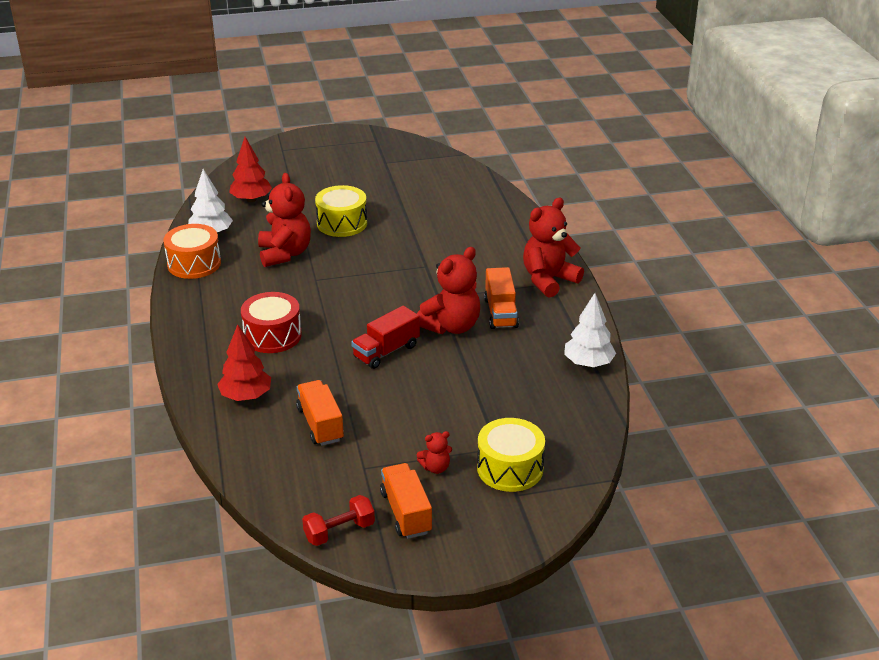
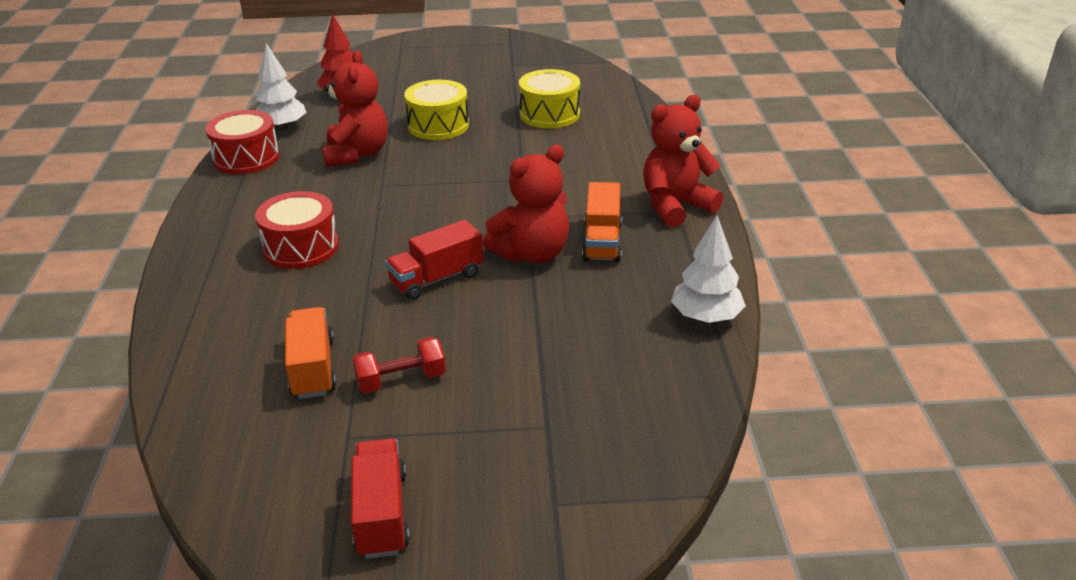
camera: 10 degrees right, 0 degrees up
orange drum [163,224,221,279] -> red drum [205,110,279,174]
red tree [217,324,271,401] -> none
red dumbbell [302,495,375,546] -> red dumbbell moved to [352,337,446,393]
orange truck [380,463,432,539] -> red truck [351,438,410,559]
red teddy bear [417,431,452,474] -> none
yellow drum [477,418,545,492] -> yellow drum moved to [519,69,580,128]

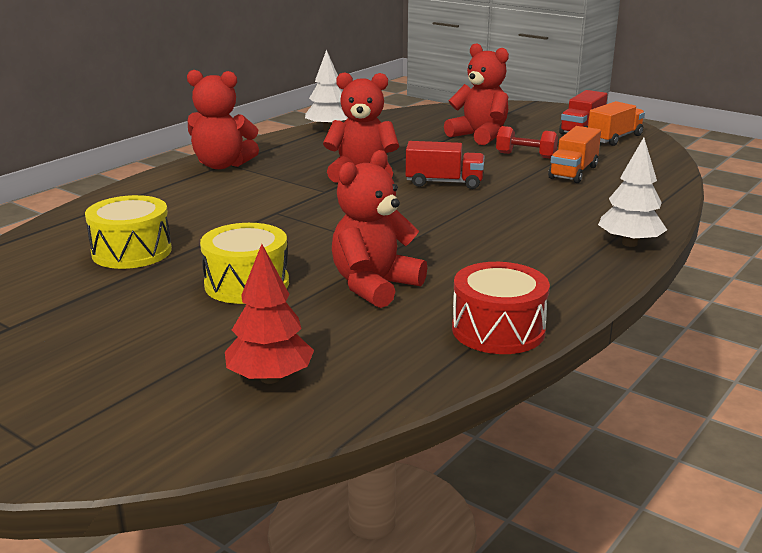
camera: 140 degrees left, 10 degrees down
white tree [255,43,307,130] -> white tree moved to [598,138,667,247]
red drum [255,191,339,269] -> none
orange truck [582,182,622,262] -> orange truck moved to [588,101,645,146]
none -> red teddy bear [444,43,509,145]

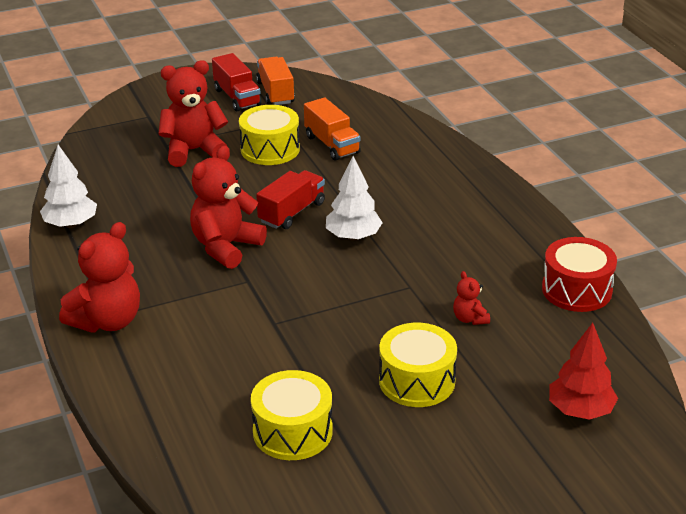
camera: 60 degrees left, 10 degrees up
red teddy bear [332,150,427,308] -> red teddy bear [453,271,490,325], size x0.47
red dumbbell [496,126,558,159] -> yellow drum [239,105,300,165]
white tree [598,138,667,247] -> white tree moved to [326,156,383,241]

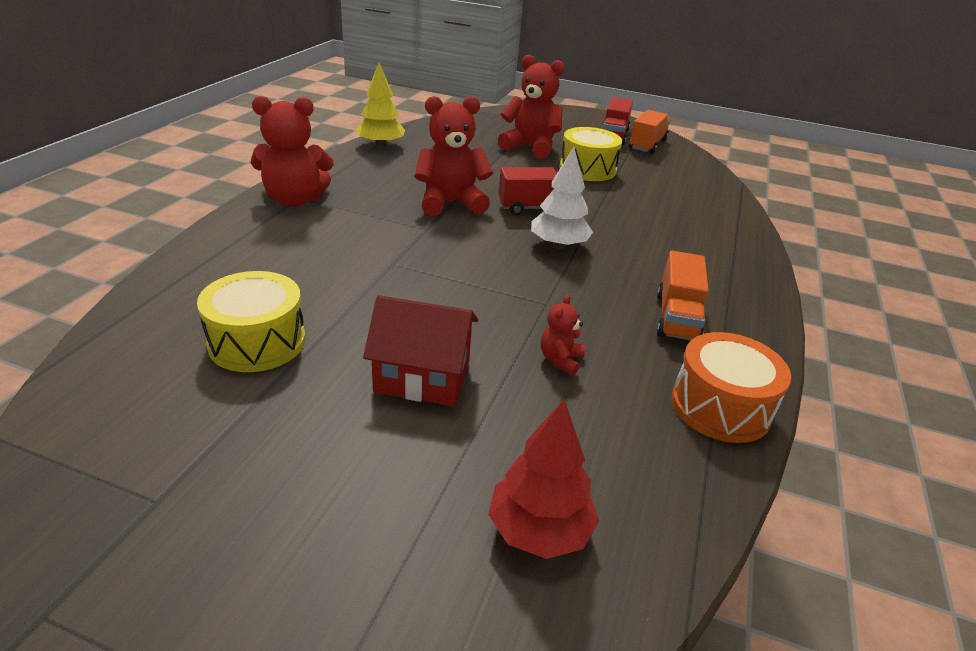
camera: 40 degrees right, 0 degrees up
white tree [40,145,97,228] -> yellow tree [356,63,405,148]
orange truck [304,97,361,161] -> orange truck moved to [657,251,709,340]
yellow drum [379,323,457,407] -> red house [363,295,478,406]
red drum [542,237,617,312] -> orange drum [672,332,791,443]

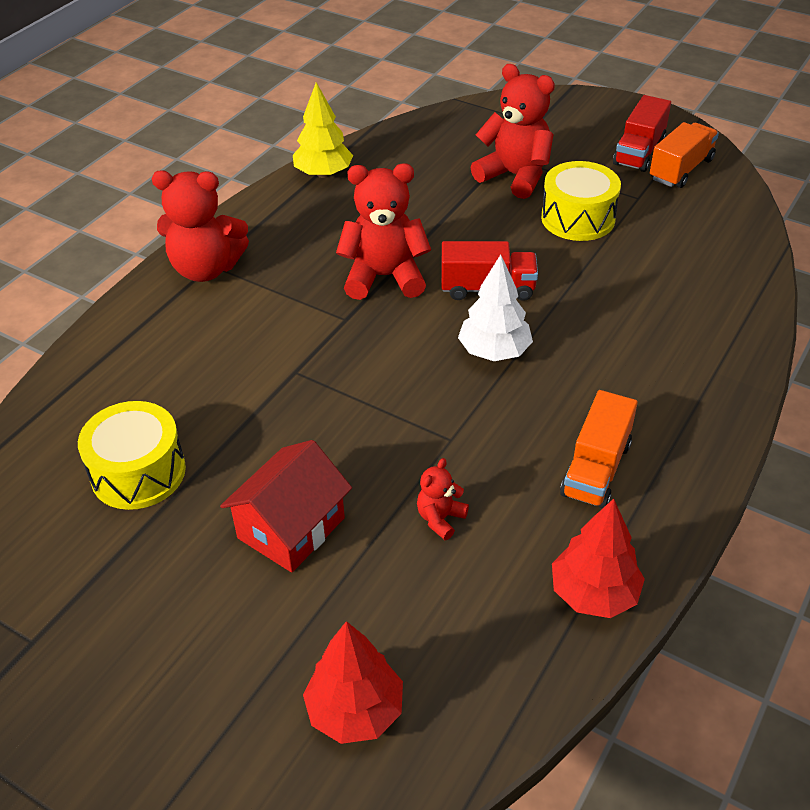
camera: 15 degrees right, 10 degrees up
red house [363,295,478,406] -> red house turned 75 degrees counterclockwise [220,440,352,573]
orange drum [672,332,791,443] -> red tree [552,499,645,618]

